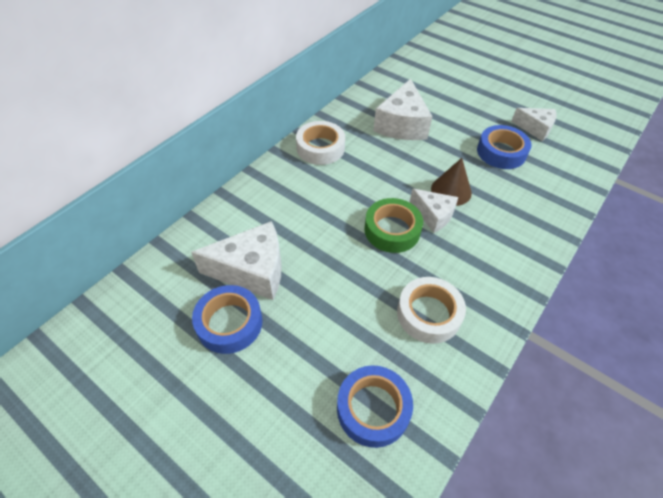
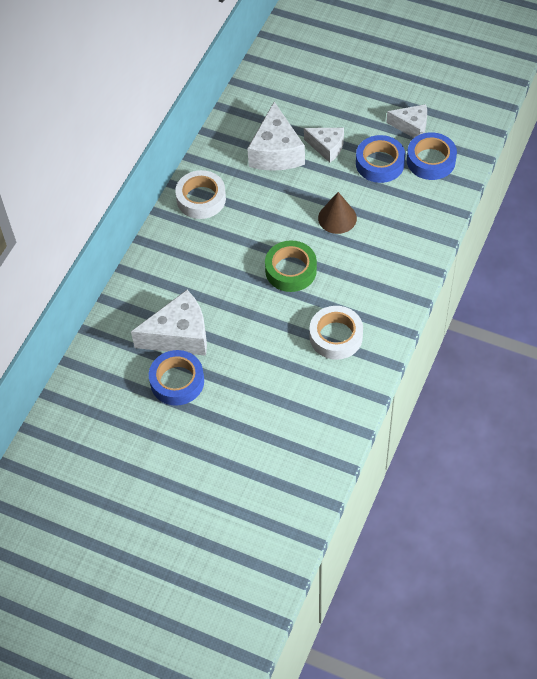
camera: 10 degrees left, 5 degrees up
blue tape [337,365,413,448] -> blue tape moved to [407,132,457,180]
white cheese [410,188,458,233] -> white cheese moved to [304,128,344,163]

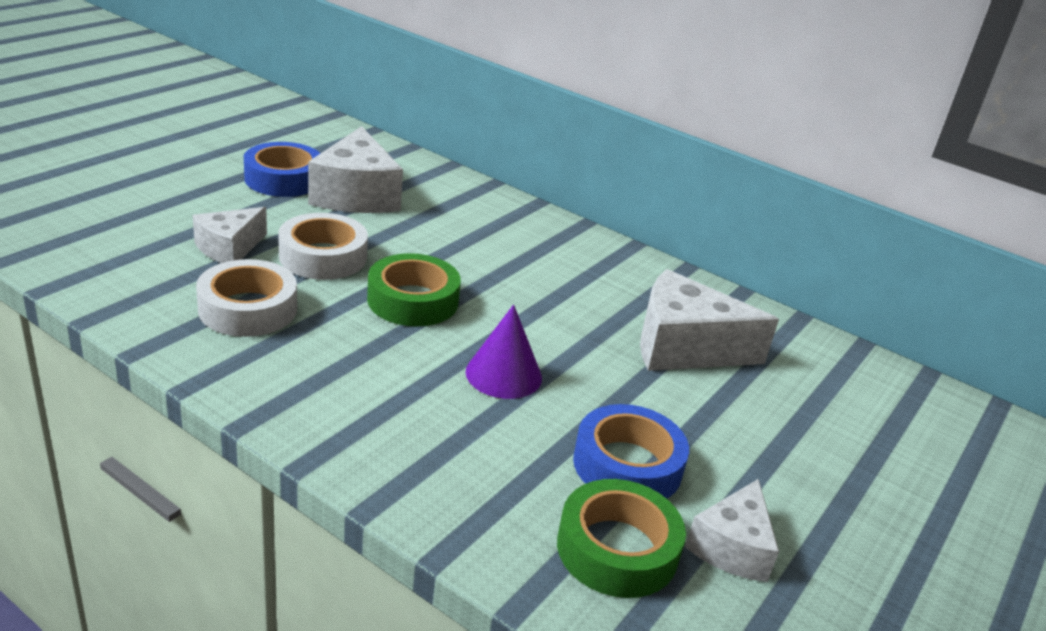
camera: 95 degrees right, 25 degrees down
white tape [175,170,226,219] -> white tape moved to [278,213,368,280]
white cheese [304,128,344,163] -> white cheese moved to [193,207,267,263]
brown cone [318,192,357,234] -> purple cone [466,304,542,399]
blue tape [407,132,457,180] -> green tape [557,479,686,598]

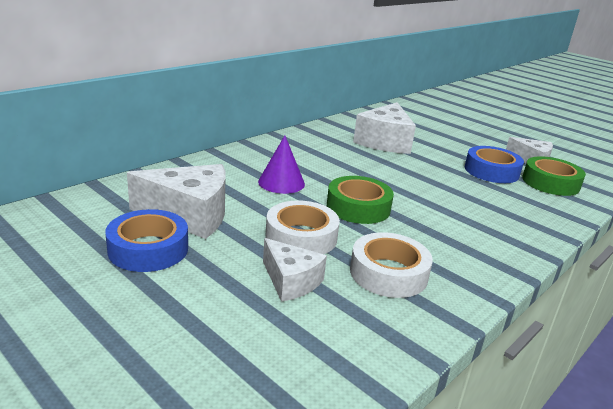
camera: 80 degrees left, 5 degrees down
purple cone [466,304,542,399] -> purple cone moved to [258,136,305,194]

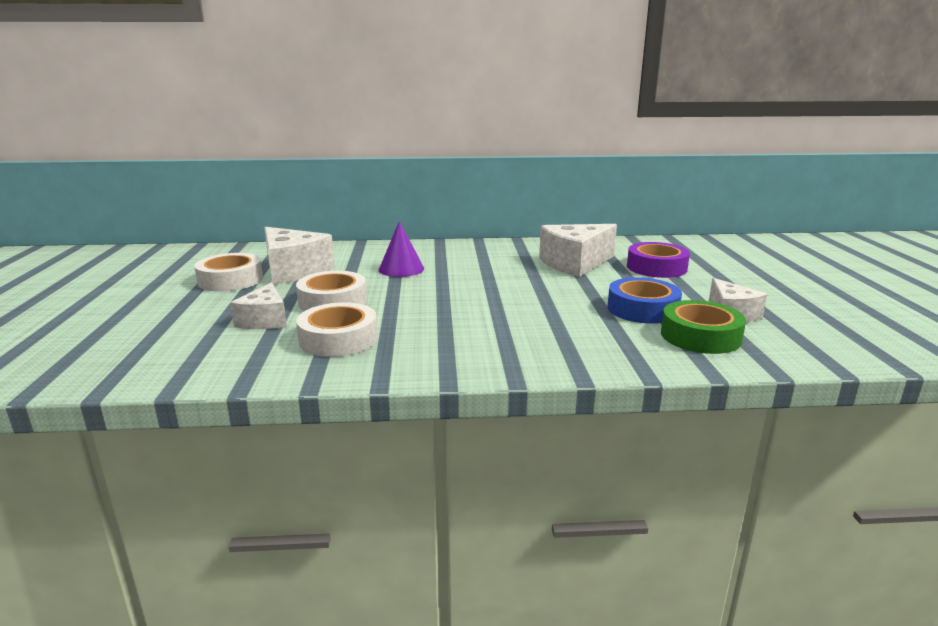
camera: 45 degrees right, 5 degrees down
blue tape [105,209,188,272] -> white tape [194,253,263,292]
green tape [327,176,394,224] -> none
none -> purple tape [627,242,690,278]

